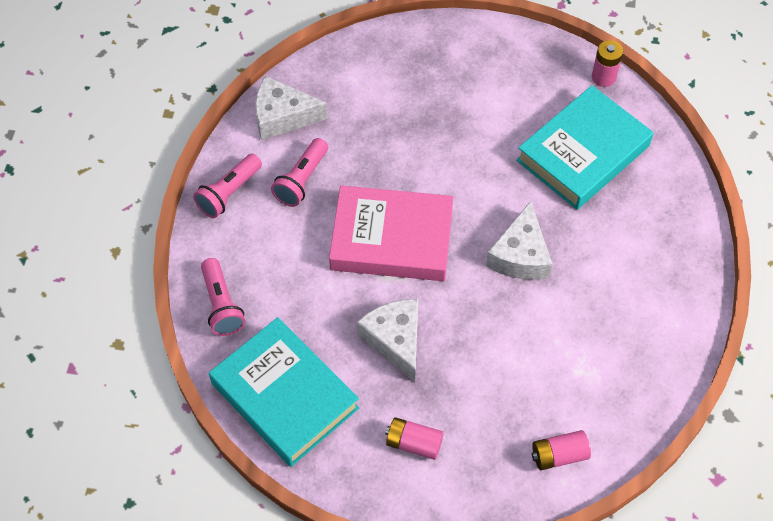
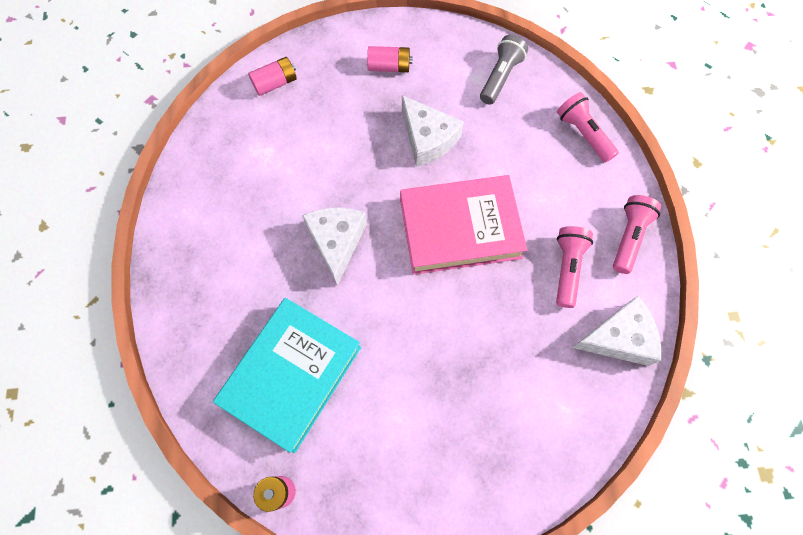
camera: 165 degrees right, 10 degrees up
turquoise book [209,317,359,467] -> grey flashlight [480,35,528,105]

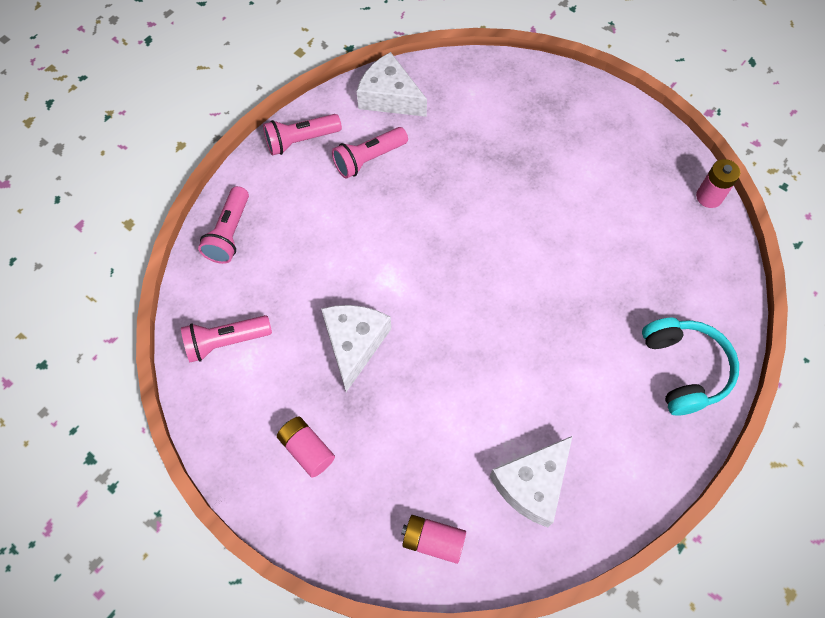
camera: 135 degrees left, 5 degrees down
turquoise book [213,298,361,453] -> none
white cheese [302,207,367,286] -> white cheese moved to [489,436,572,528]
pink book [400,175,527,275] -> none
grey flashlight [480,35,528,105] -> pink flashlight [181,315,272,362]
none -> turquoise headphones [642,318,739,416]

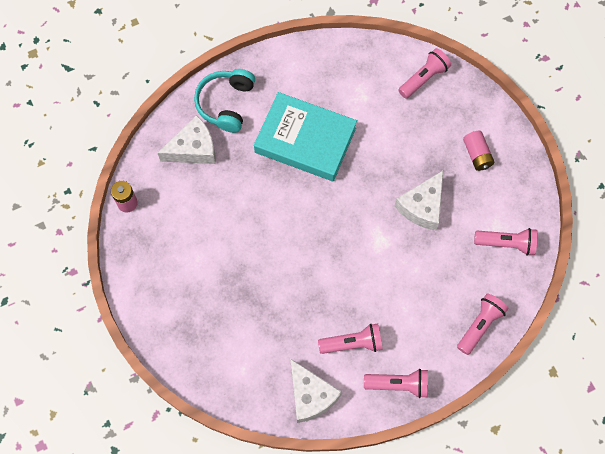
camera: 155 degrees left, 5 degrees up
pink battery [401,515,466,564] -> pink flashlight [398,48,451,99]
white cheese [489,436,572,528] -> white cheese moved to [158,115,216,164]
none -> turquoise book [254,92,357,182]

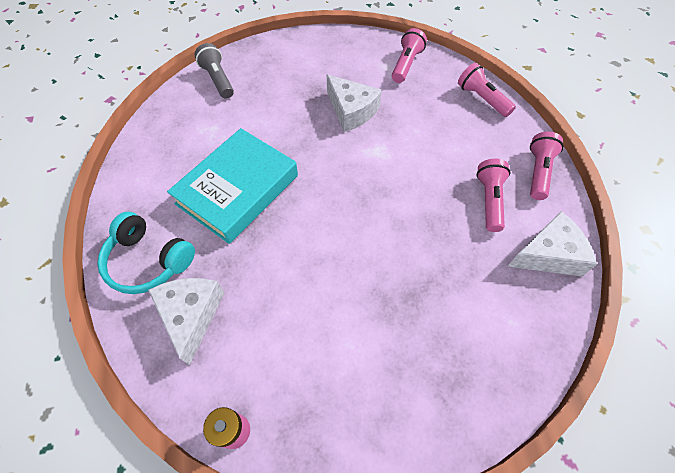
camera: 75 degrees left, 10 degrees down
pink flashlight [398,48,451,99] -> grey flashlight [195,43,234,99]
pink battery [463,131,494,171] -> none

